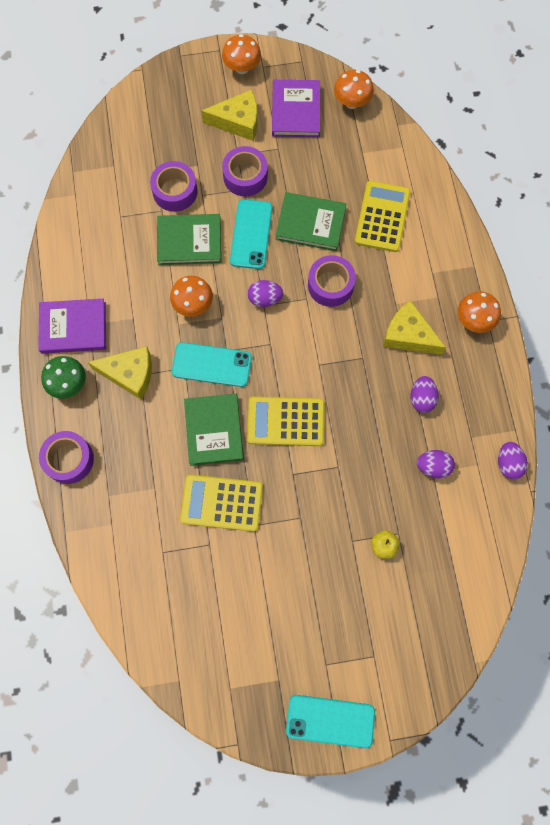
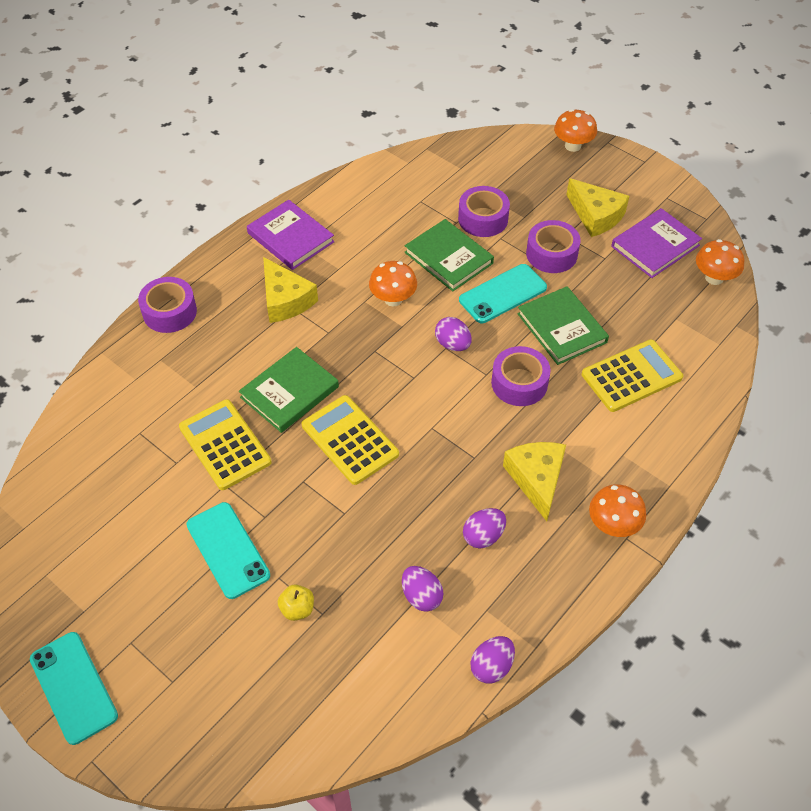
camera: 50 degrees right, 20 degrees down
green mushroom [41,356,86,399] -> none
turquoise phone [172,342,252,387] -> turquoise phone moved to [186,502,270,599]
orange mushroom [222,34,261,74] -> orange mushroom moved to [554,109,597,152]

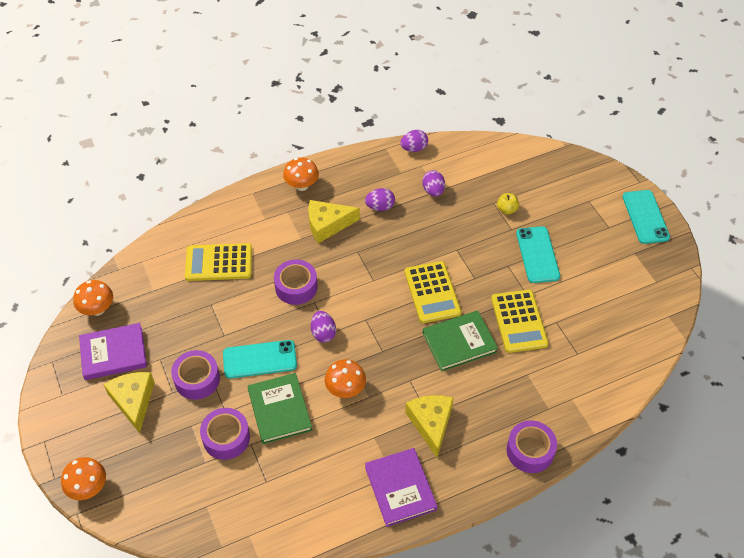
camera: 155 degrees left, 0 degrees up
yellow cheese [503,442,566,521] -> yellow cheese turned 60 degrees clockwise [309,200,360,243]
green book [517,286,609,365] -> none

